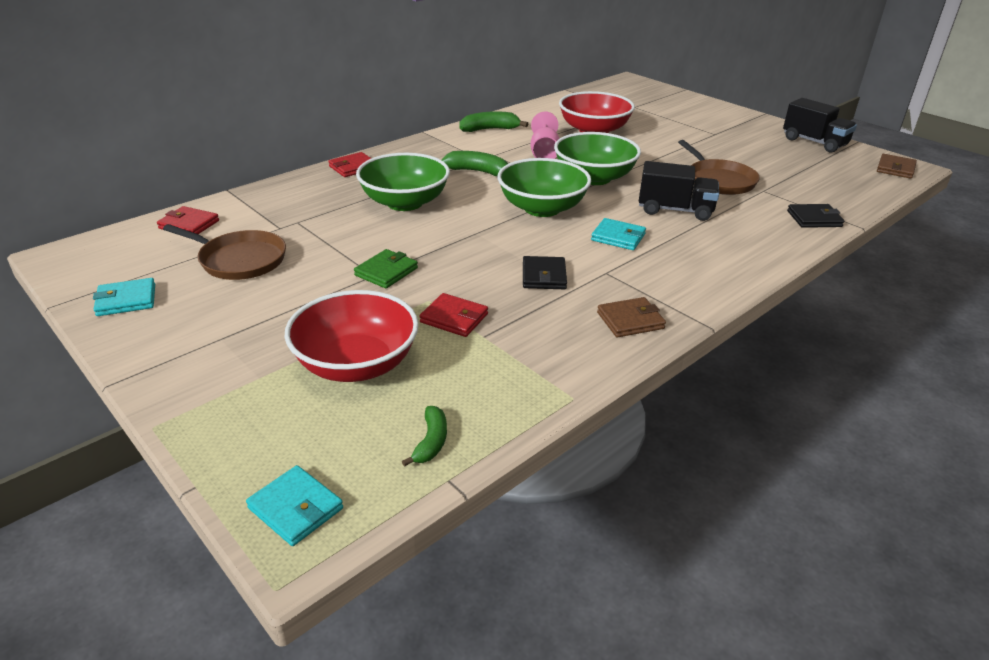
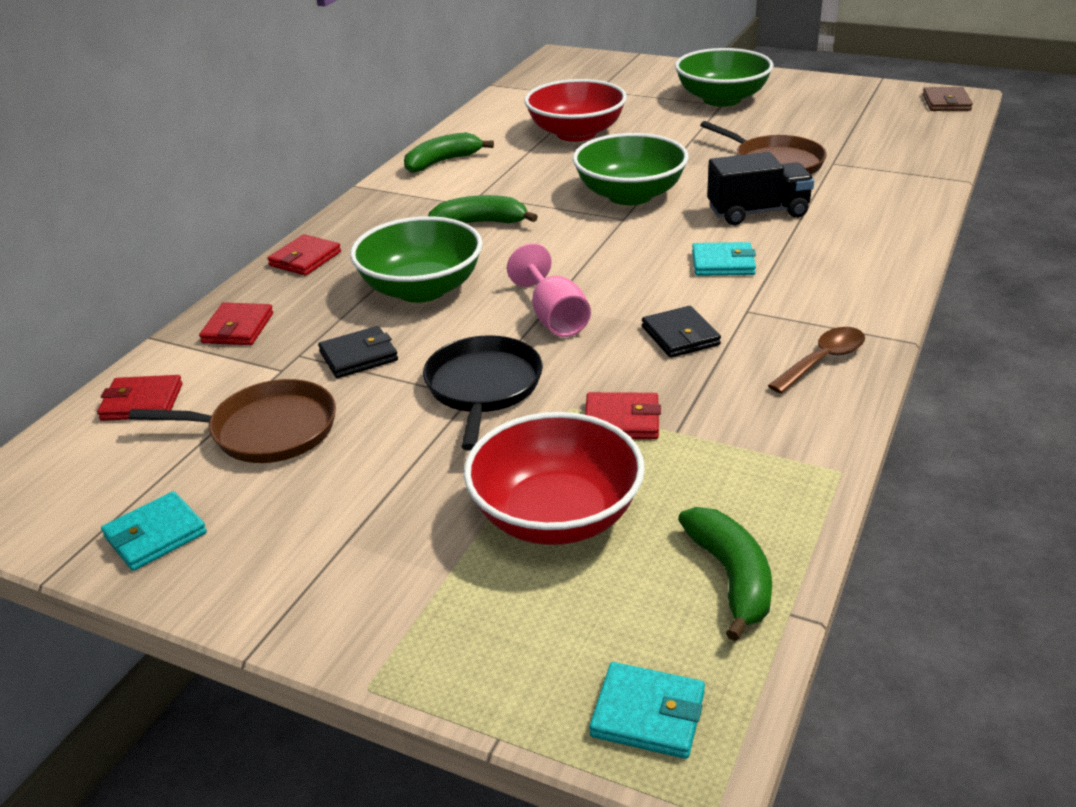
camera: 20 degrees left, 0 degrees up
green wallet [354,249,418,288] -> black pan [423,335,543,451]
green banana [402,406,447,467] -> green banana [678,507,772,641], size x1.59
green bowl [498,158,591,217] -> green bowl moved to [675,48,774,107]
pink goblet [531,112,560,159] -> pink goblet moved to [507,243,591,337]
brown wallet [597,297,666,337] -> brown spoon [768,327,865,394]
black truck [783,98,857,153] -> none
black wallet [787,204,845,228] -> black wallet moved to [318,326,398,378]
none -> red wallet [199,302,273,345]

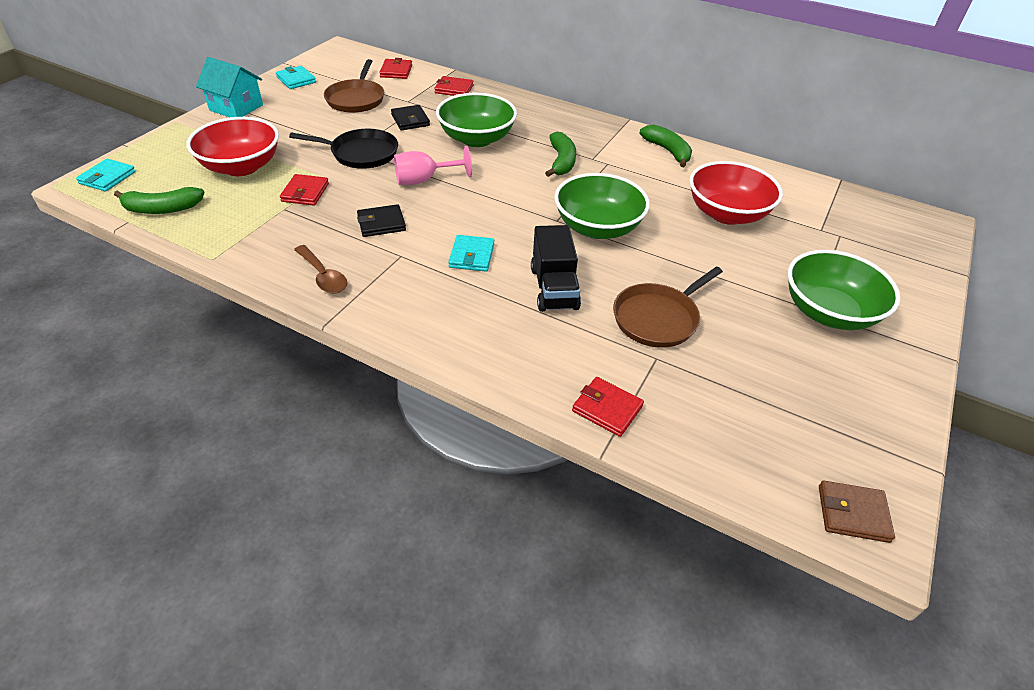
camera: 90 degrees right, 10 degrees up
red wallet [267,234,341,276] -> red wallet moved to [572,377,644,437]
none -> turquoise house [196,57,263,117]

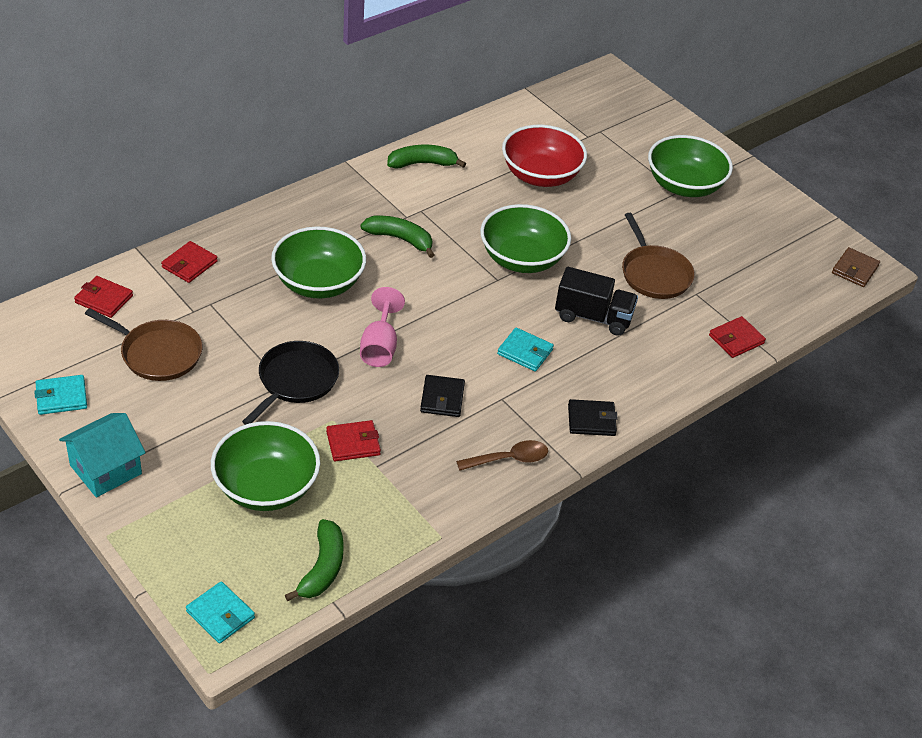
camera: 70 degrees left, 0 degrees up
red bowl [187,117,279,176] -> green bowl [211,421,320,511]
red wallet [280,174,329,206] -> red wallet turned 45 degrees counterclockwise [326,420,381,461]
black wallet [391,105,430,130] -> black wallet moved to [568,399,618,436]

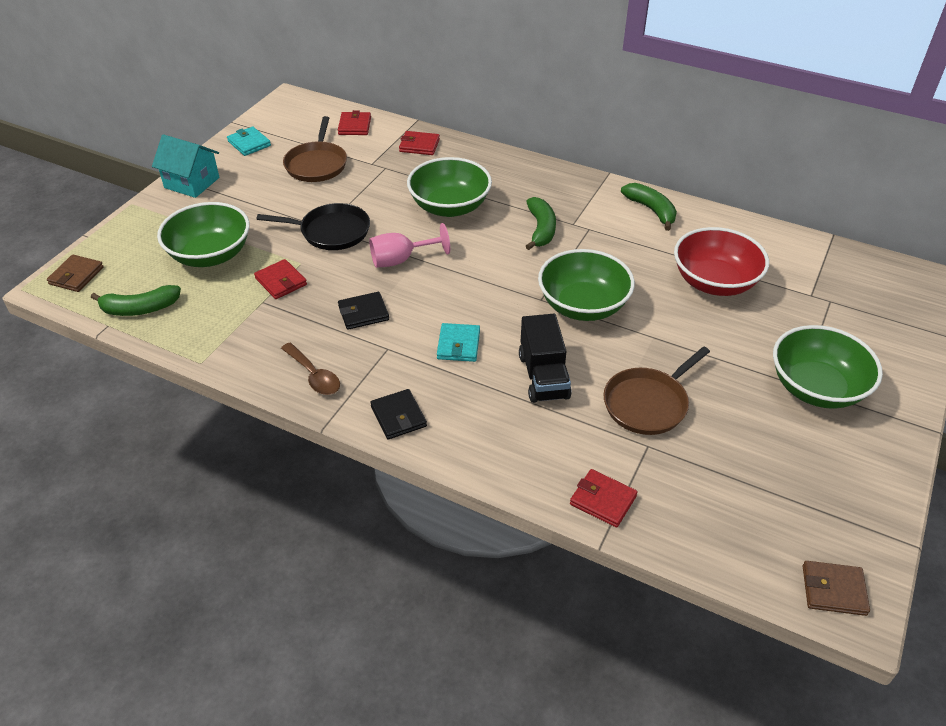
camera: 70 degrees right, 0 degrees up
turquoise wallet [186,581,255,644] -> brown wallet [47,254,104,292]

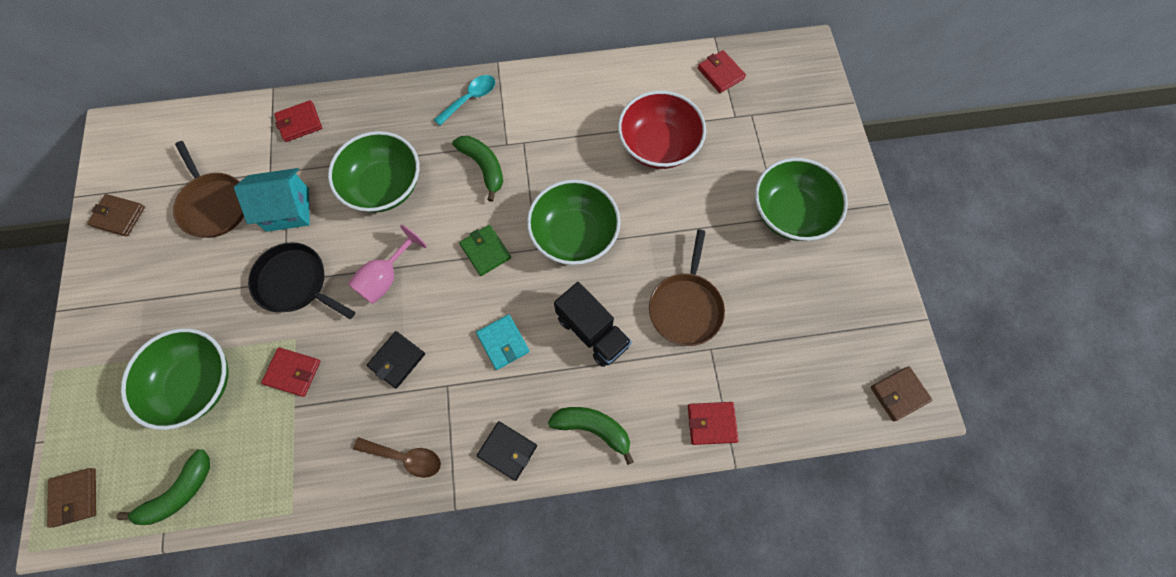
camera: 35 degrees left, 25 degrees up
turquoise house [152,134,219,198] -> turquoise house moved to [234,168,310,232]
turquoise wallet [227,126,271,156] -> brown wallet [87,194,145,237]
black pan [257,203,370,250] -> black pan turned 120 degrees counterclockwise [248,242,355,319]
red wallet [338,110,371,135] -> red wallet moved to [698,50,746,93]
green banana [621,183,677,231] -> green banana moved to [548,407,634,465]
none -> turquoise spoon [434,75,495,126]
none -> green wallet [459,225,511,276]

